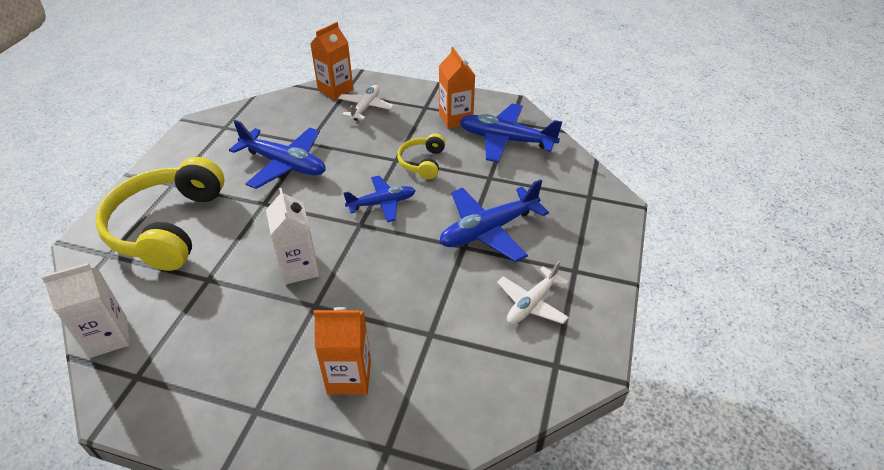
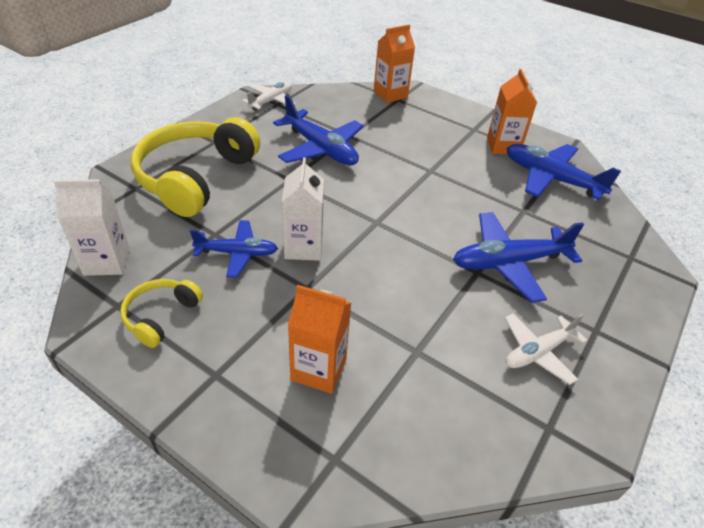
camera: 15 degrees right, 0 degrees up
white plane [338,85,394,121] -> white plane moved to [242,82,296,110]
blue plane [343,176,416,222] -> blue plane moved to [190,220,278,278]
yellow headphones [397,133,446,179] -> yellow headphones moved to [120,279,203,348]

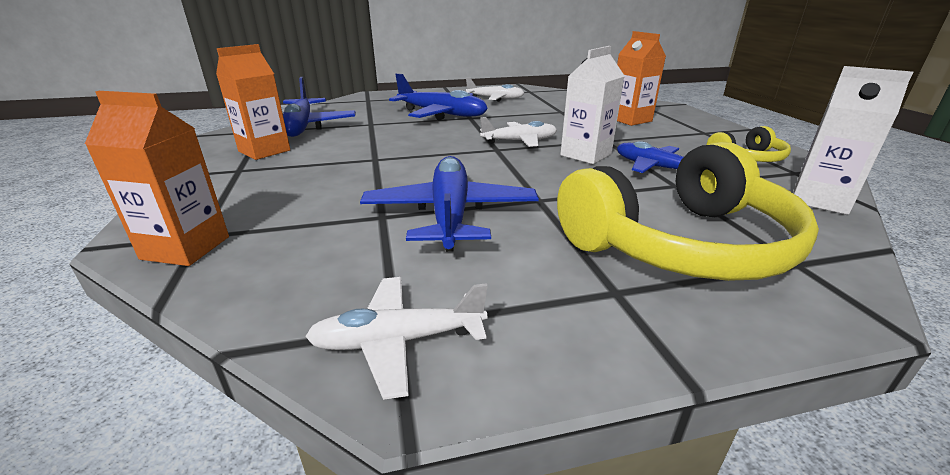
camera: 135 degrees left, 15 degrees down
none -> white plane [480,117,557,147]

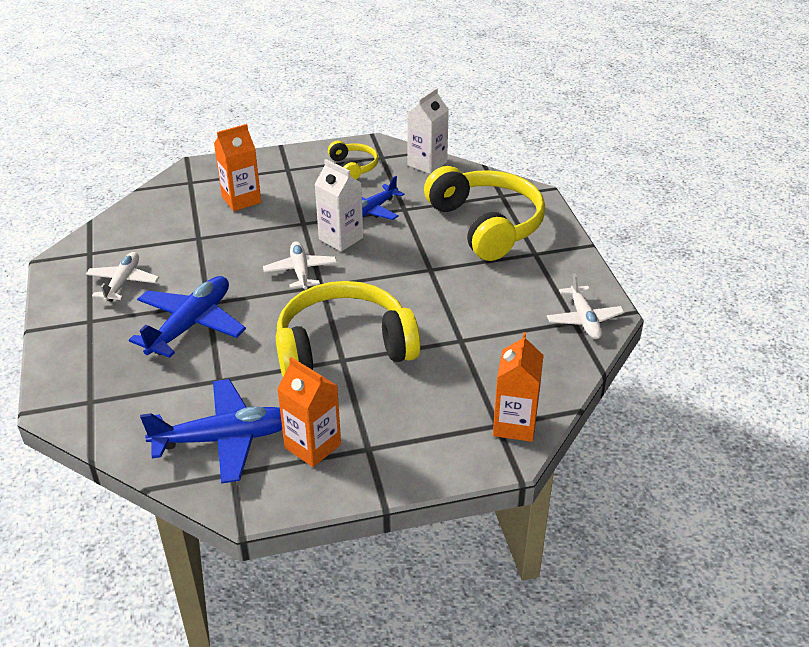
camera: 90 degrees left, 10 degrees up
blue plane [360,156,539,252] -> none
none -> yellow headphones [276,281,420,376]

